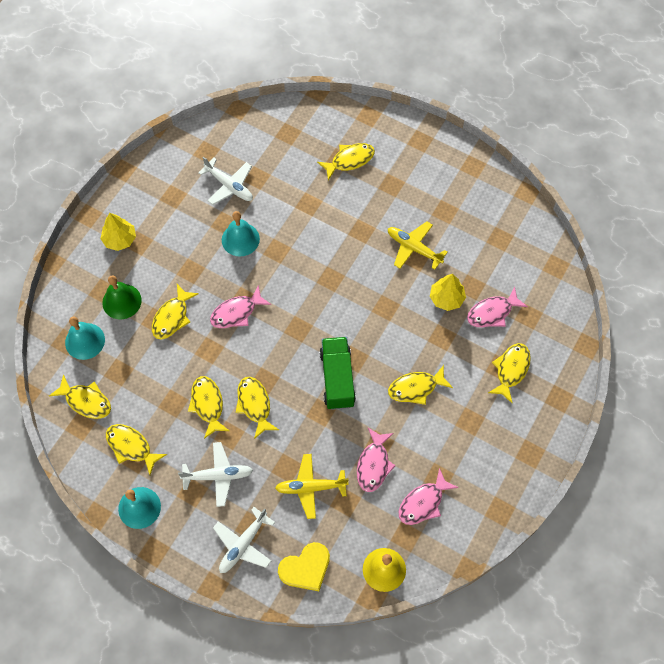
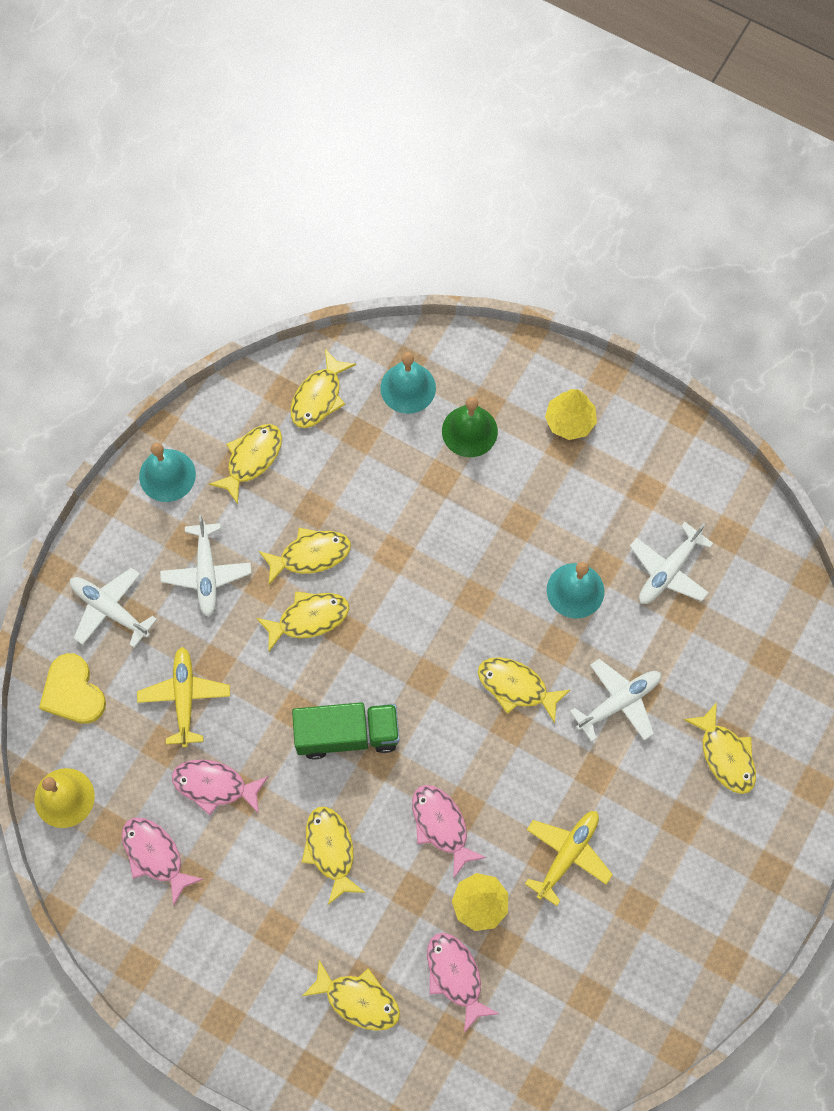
camera: 90 degrees right, 5 degrees up
yellow fish [152,284,199,339] -> yellow fish moved to [478,657,570,723]
pink fish [210,285,271,328] -> pink fish moved to [412,785,487,879]
none -> white plane [570,659,661,742]

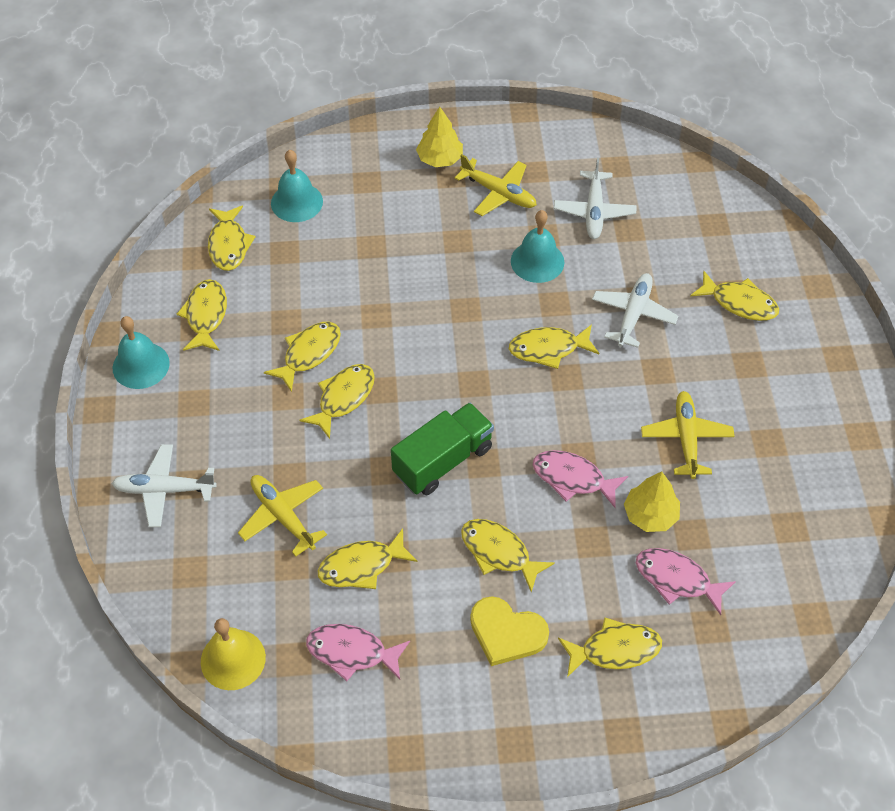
camera: 35 degrees left, 15 degrees down
yellow heart [39,653,106,724] -> yellow heart moved to [470,596,549,666]
white plane [160,515,252,617] -> none
pink fish [172,759,269,815] -> yellow fish [318,528,418,589]
green bell [442,397,498,457] -> none
none -> yellow plane [455,154,537,216]

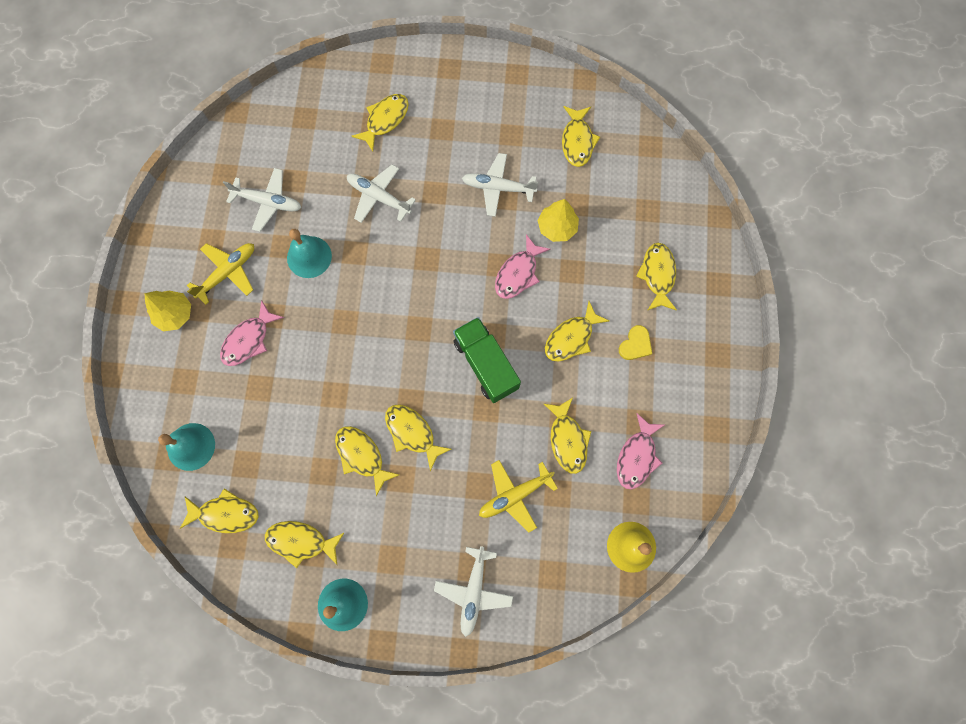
camera: 80 degrees left, 20 degrees up
yellow heart [470,596,549,666] -> yellow heart [619,325,652,360], size x0.65
yellow fish [509,324,599,369] -> yellow fish moved to [562,106,600,167]
pink fish [636,548,736,615] -> pink fish moved to [220,300,284,366]
yellow plane [641,391,735,479] -> white plane [462,153,538,217]

